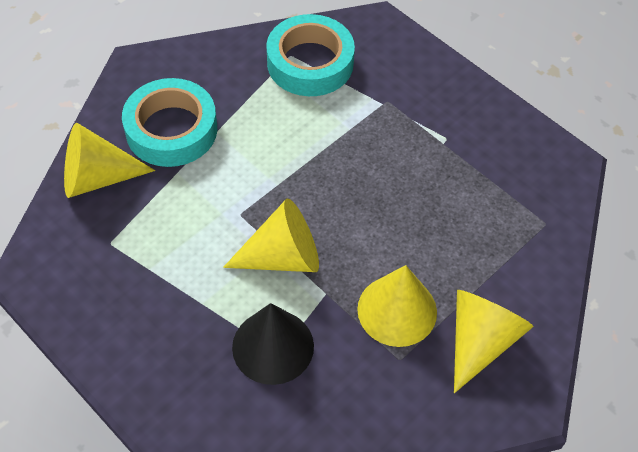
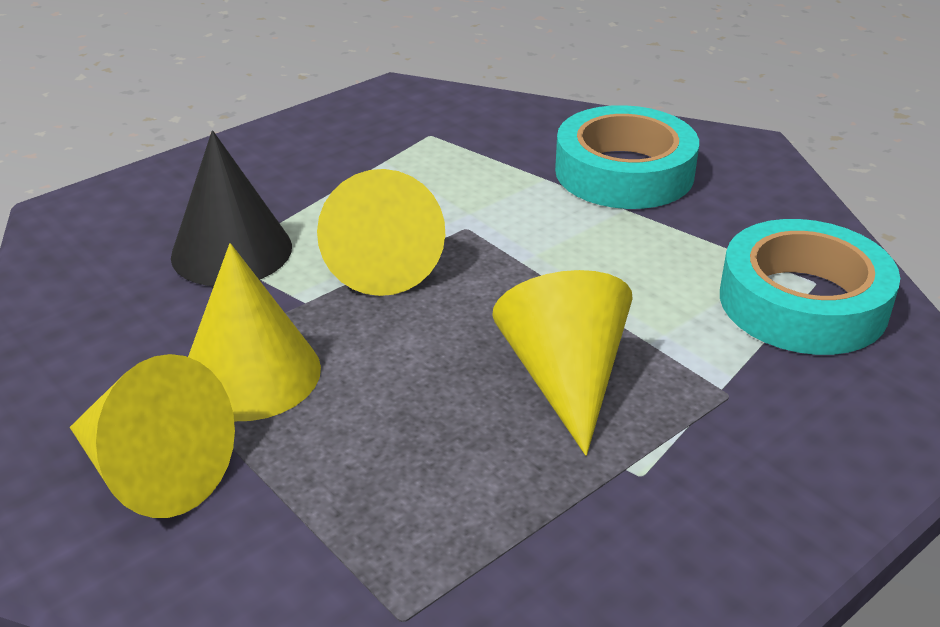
camera: 95 degrees right, 20 degrees down
yellow cone [64,123,155,198] -> yellow cone moved to [492,270,633,456]

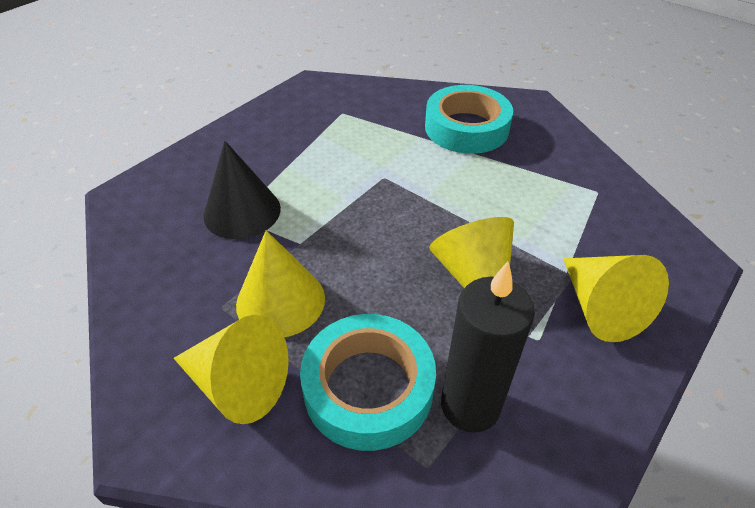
camera: 10 degrees left, 10 degrees up
yellow cone [317,169,445,296] -> yellow cone moved to [564,255,669,342]
turquoise tape [720,219,900,355] -> turquoise tape moved to [300,314,436,451]
none -> black candle [441,262,535,433]

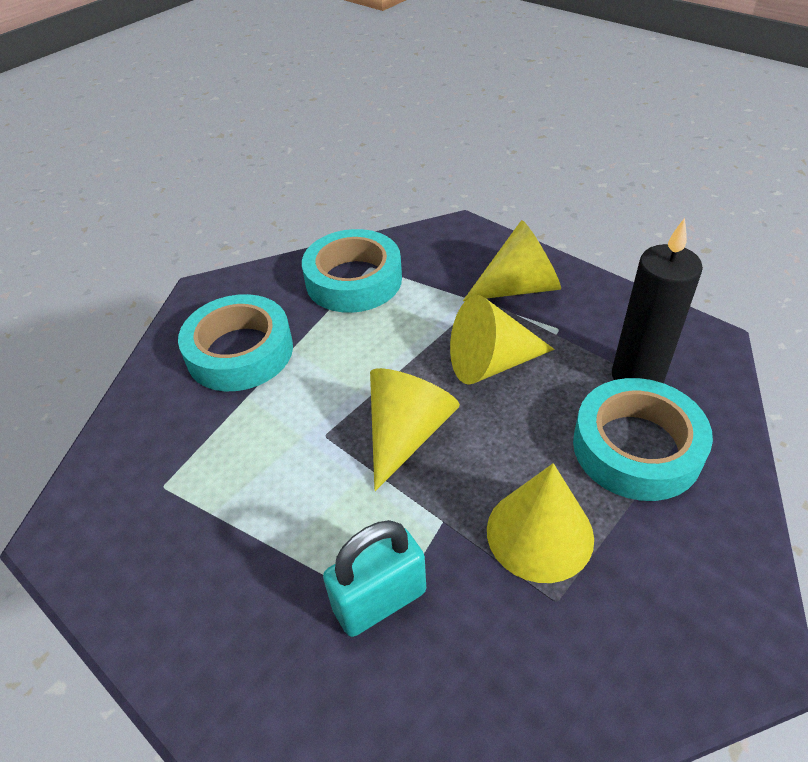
camera: 85 degrees left, 0 degrees up
yellow cone [173,315,289,424] -> yellow cone moved to [370,368,460,491]
black cone [203,141,281,239] -> turquoise padlock [323,520,426,637]
none -> turquoise tape [302,229,402,313]

